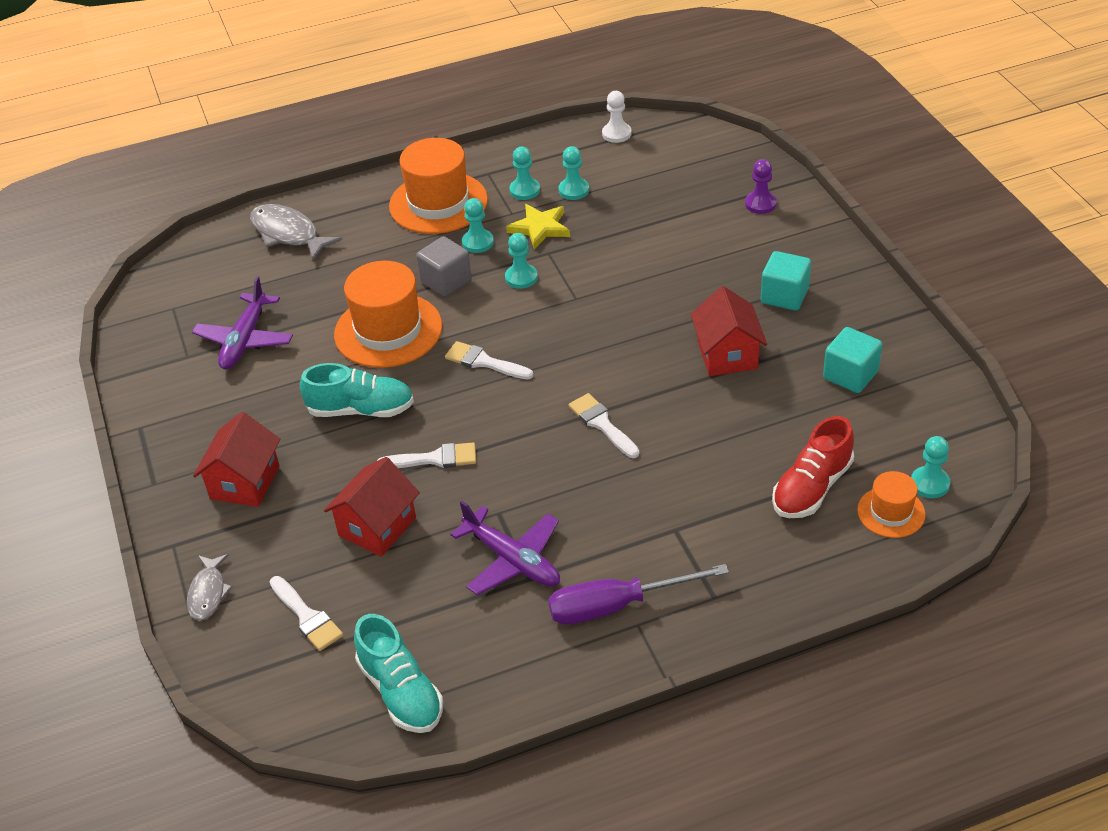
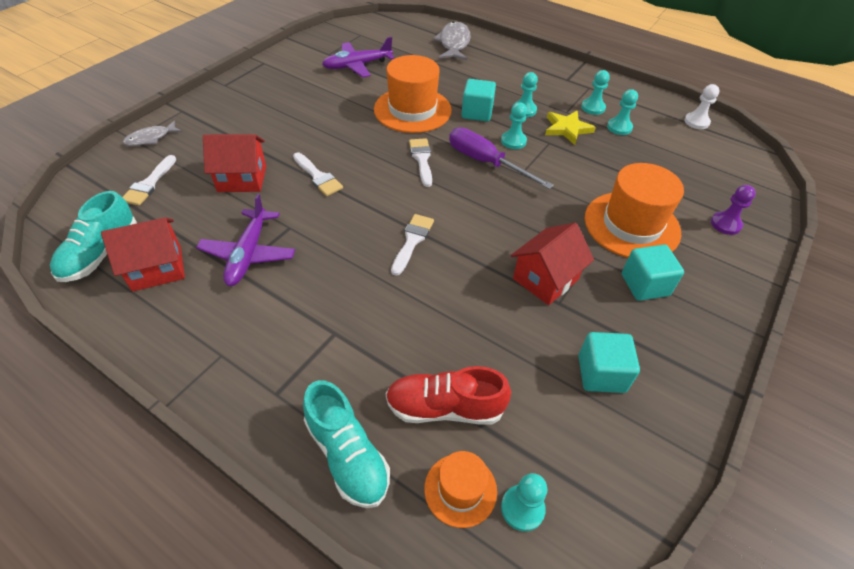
camera: 50 degrees right, 5 degrees up
red house [193,412,281,507] -> red house moved to [101,217,185,292]
turquoise shoe [300,363,414,417] -> turquoise shoe moved to [303,380,390,508]
orange hat [389,138,488,234] -> orange hat moved to [585,163,684,258]
grey cube [416,236,472,297] -> turquoise cube [462,79,496,122]
purple screwdriver [548,564,729,625] -> purple screwdriver moved to [449,127,554,189]

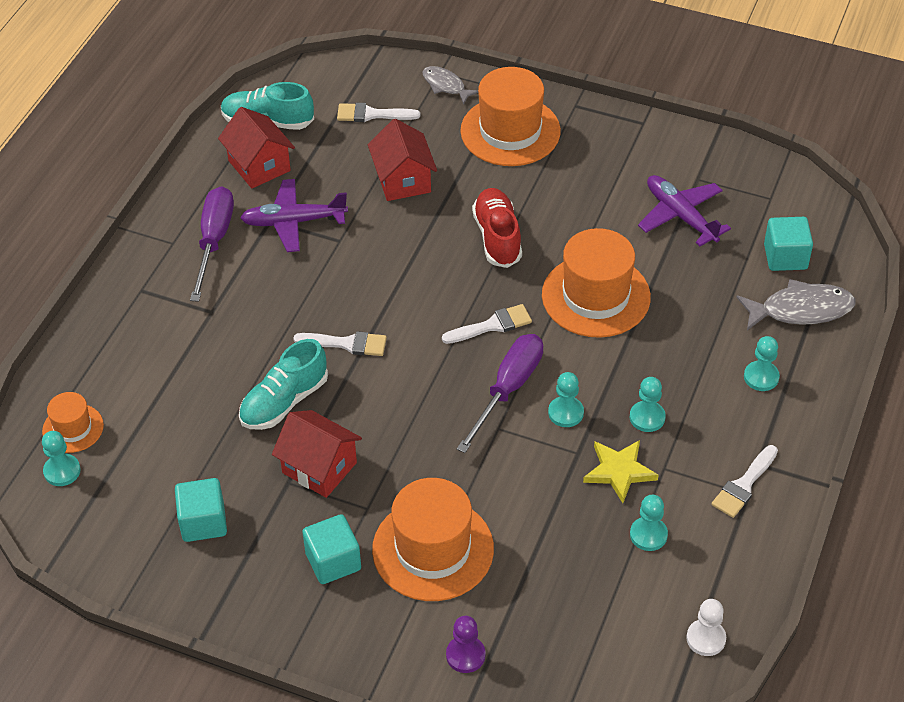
camera: 80 degrees right, 0 degrees up
white brush [293,152,343,196] -> white brush moved to [711,445,778,518]
turquoise shoe [303,380,390,508] -> turquoise shoe moved to [239,339,328,430]
red shoe [386,366,511,425] -> red shoe moved to [472,188,522,268]
turquoise cube [462,79,496,122] -> turquoise cube moved to [764,217,813,271]
turquoise pawn [581,70,610,115] -> turquoise pawn moved to [744,336,780,391]
none -> purple screwdriver [190,186,234,302]
none -> orange hat [460,67,561,166]

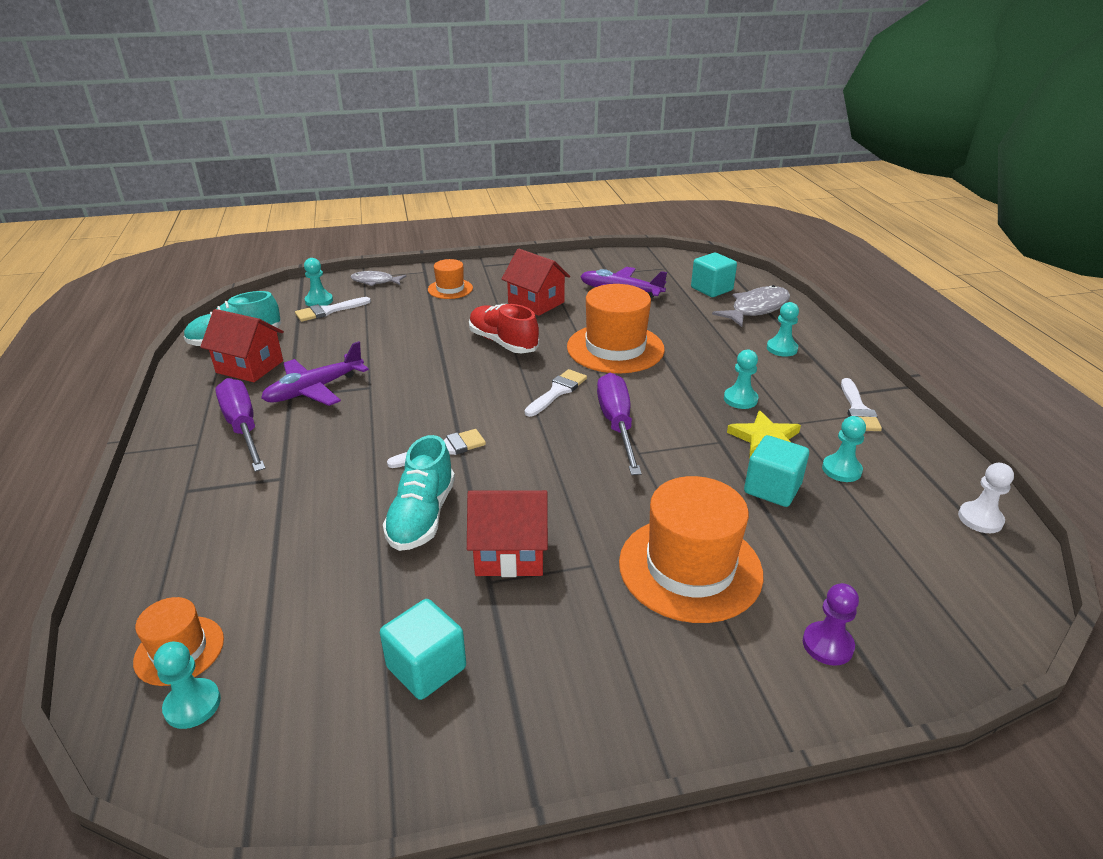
camera: 35 degrees left, 15 degrees down
turquoise cube [302,514,361,584] -> turquoise cube moved to [744,435,809,507]
red house [368,119,437,201] -> red house moved to [502,249,570,316]
orange hat [460,67,561,166] -> orange hat [428,259,473,299], size x0.53
turquoise pawn [548,372,584,427] -> turquoise pawn moved to [304,258,333,307]

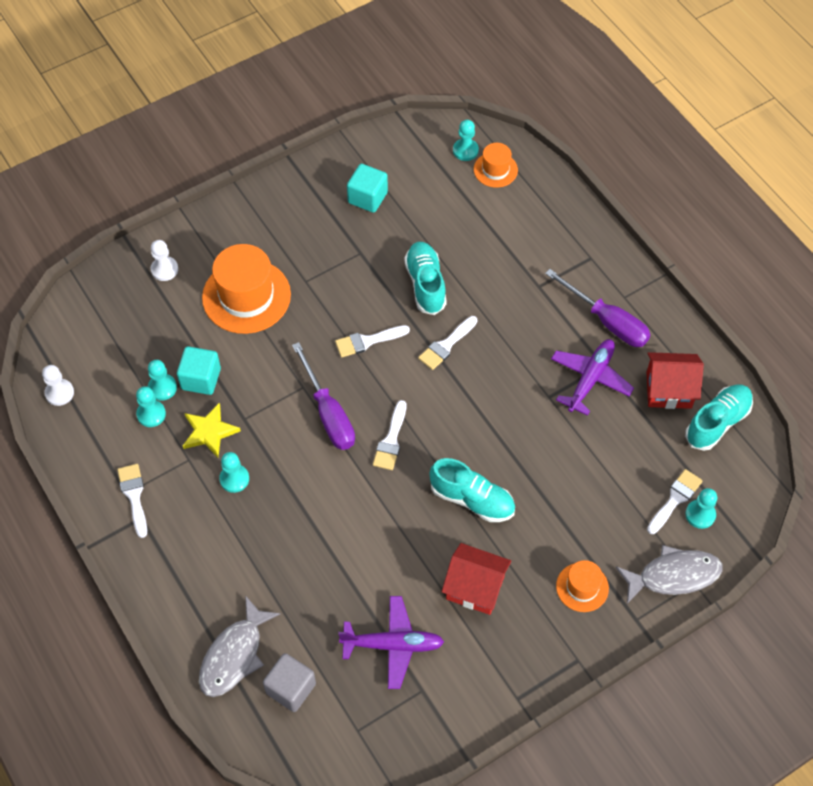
camera: 160 degrees right, 25 degrees up
grey fish [350,271,406,286] -> grey fish [616,545,723,604], size x1.62
red house [467,490,548,577] -> none
red shoe [469,304,539,354] -> turquoise shoe [429,458,515,522]
orange hat [567,284,665,373] -> none
turquoise cube [691,253,737,297] -> grey cube [263,653,316,712]
turquoise pawn [767,302,799,357] -> turquoise pawn moved to [148,360,177,401]
purple pawn [803,583,859,666] -> white pawn [151,240,178,281]
none -> white brush [335,325,410,357]

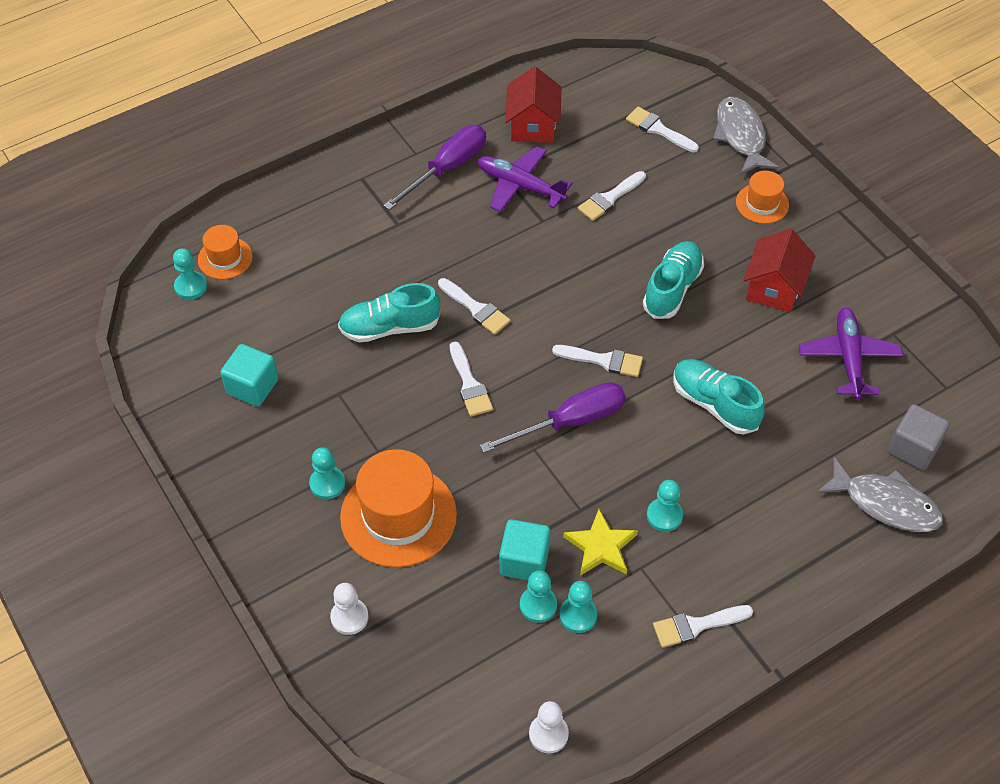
camera: 90 degrees left, 5 degrees down
turquoise shoe [685,384,753,451] -> turquoise shoe moved to [673,359,765,434]
turquoise pawn [685,488,717,529] -> turquoise pawn moved to [309,447,345,499]
none -> white brush [578,171,646,221]

